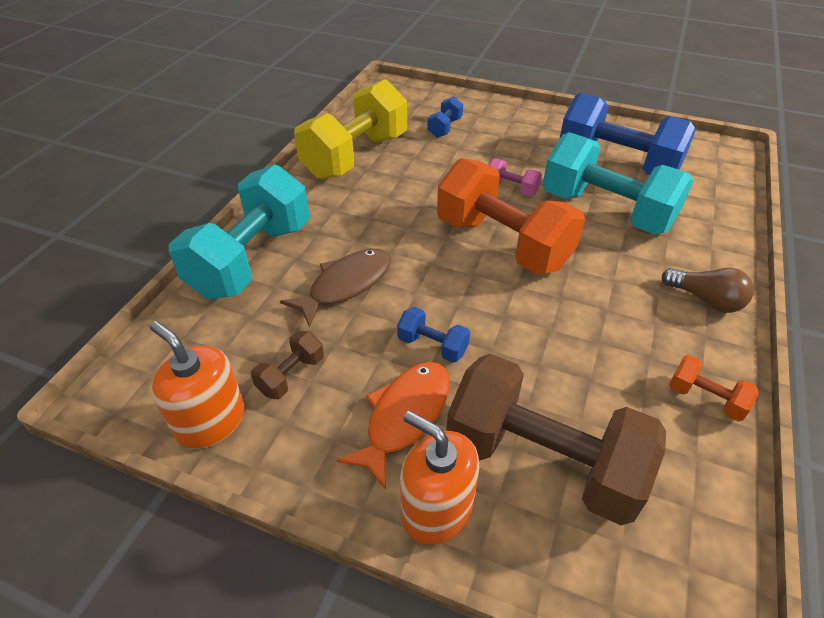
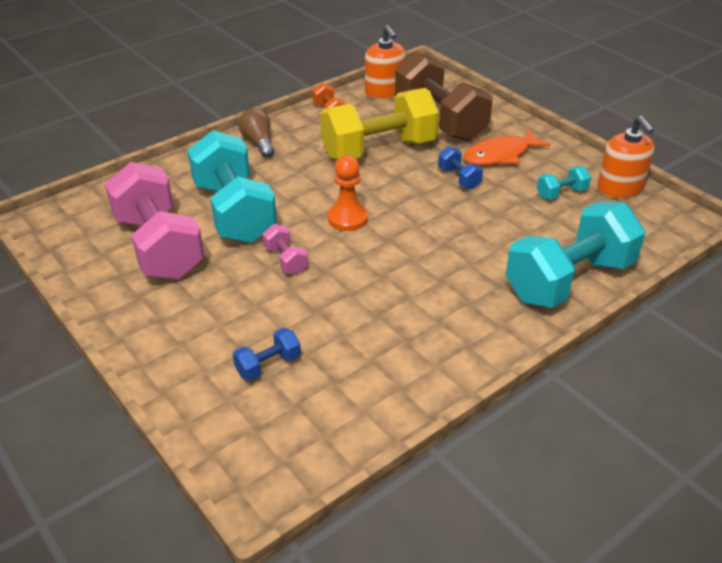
camera: 150 degrees left, 5 degrees down
brown dumbbell [251,331,324,399] -> turquoise dumbbell [537,166,591,200]
brown fish [280,249,391,328] -> none
yellow dumbbell [294,79,407,180] -> yellow dumbbell moved to [320,88,439,161]
orange soap dispenser [400,411,480,545] -> orange soap dispenser moved to [365,25,406,99]
orange dumbbell [437,158,585,274] -> orange pawn [328,155,368,231]
blue dumbbell [560,93,696,175] -> pink dumbbell [105,162,205,280]

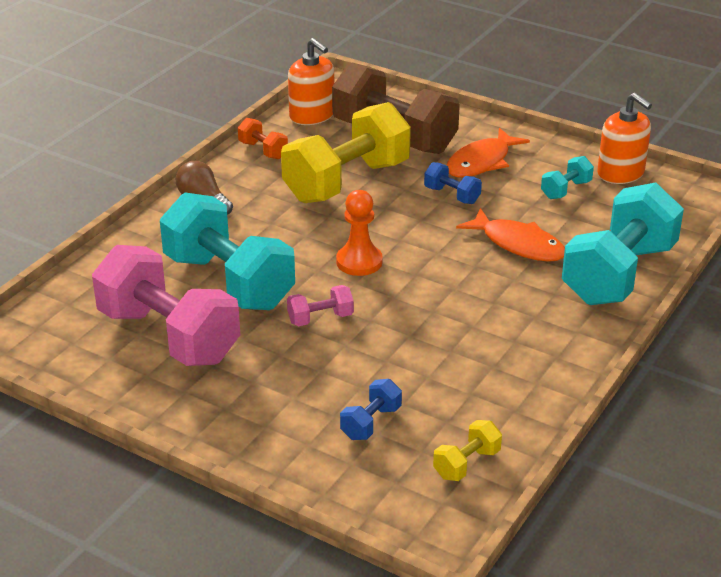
camera: 20 degrees left, 5 degrees down
pink dumbbell [263,224,308,274] -> pink dumbbell turned 60 degrees counterclockwise [287,285,354,326]
none -> yellow dumbbell [433,420,502,481]
none -> orange fish [456,208,565,262]

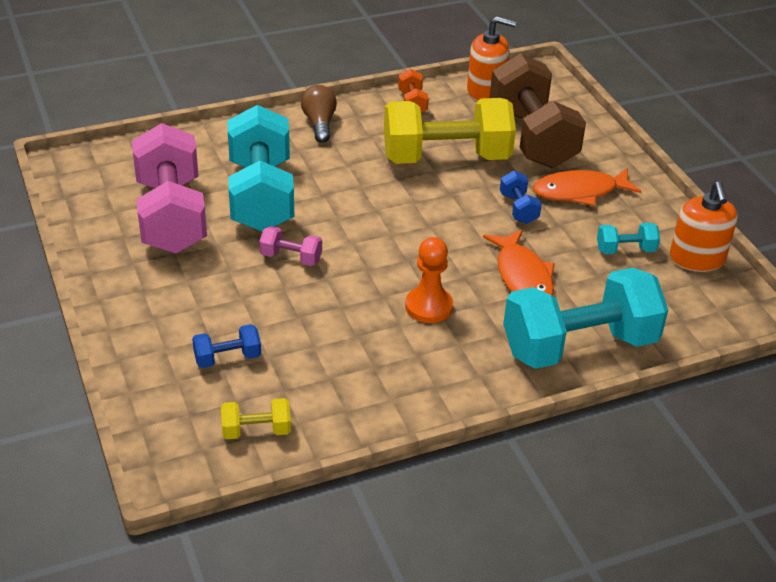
camera: 35 degrees right, 5 degrees up
orange soap dispenser [288,38,334,125] -> orange soap dispenser turned 75 degrees counterclockwise [467,16,516,101]
orange pawn [336,190,383,276] -> orange pawn moved to [405,237,453,323]

